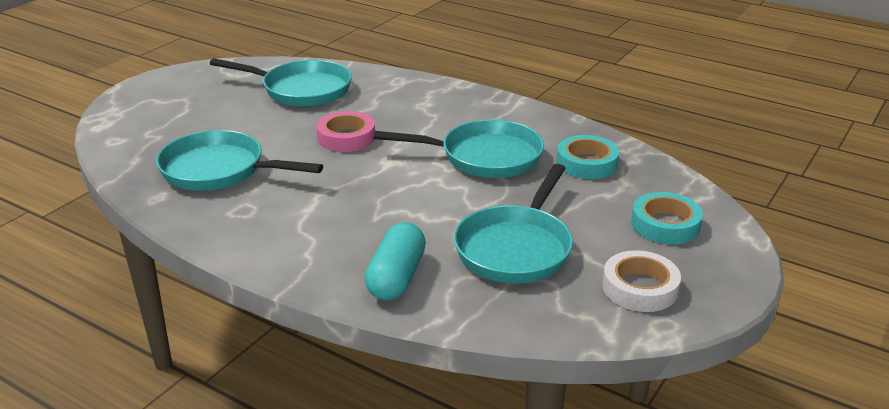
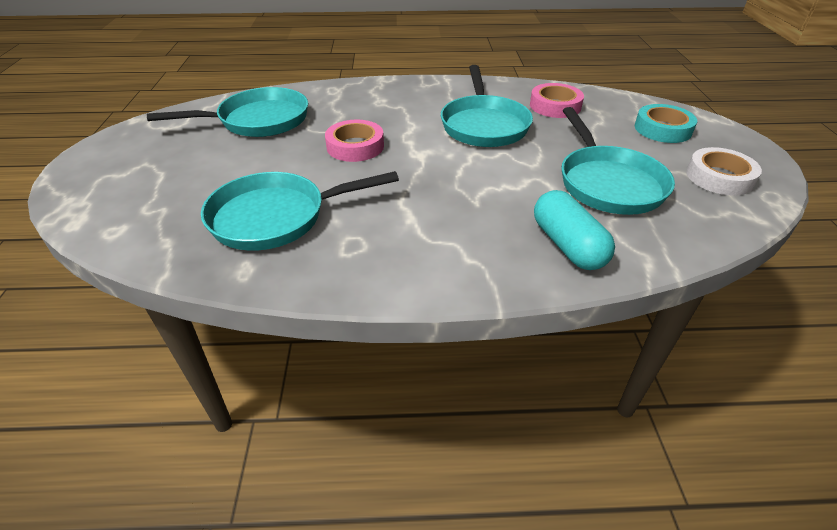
camera: 35 degrees left, 10 degrees up
turquoise pan [374,120,544,178] -> turquoise pan turned 120 degrees clockwise [441,65,533,147]
turquoise tape [556,135,619,179] -> pink tape [530,83,584,118]

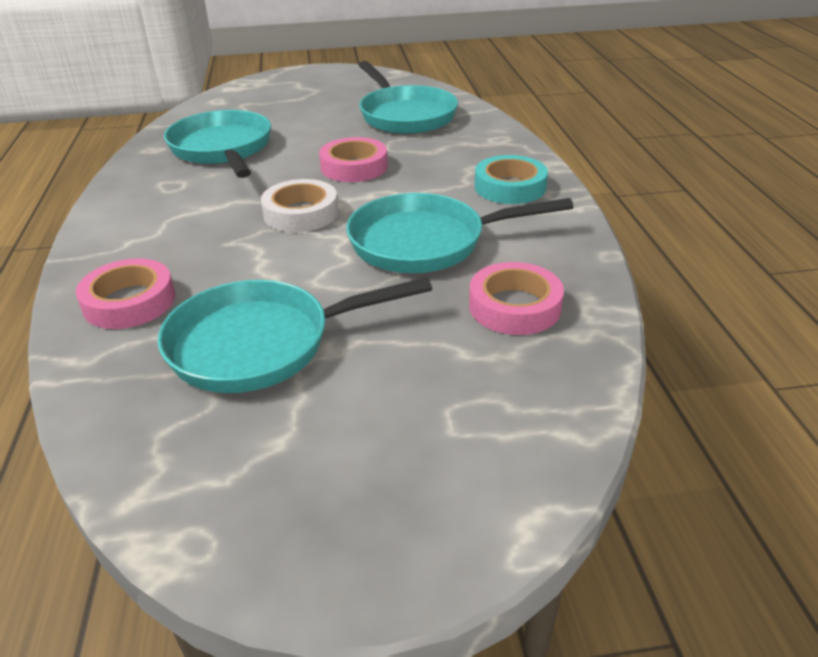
camera: 85 degrees right, 5 degrees down
turquoise capsule [534,190,615,270] -> pink tape [76,258,175,329]
turquoise tape [635,104,697,143] -> turquoise tape moved to [475,155,548,204]
white tape [686,147,762,196] -> white tape moved to [261,179,338,232]

